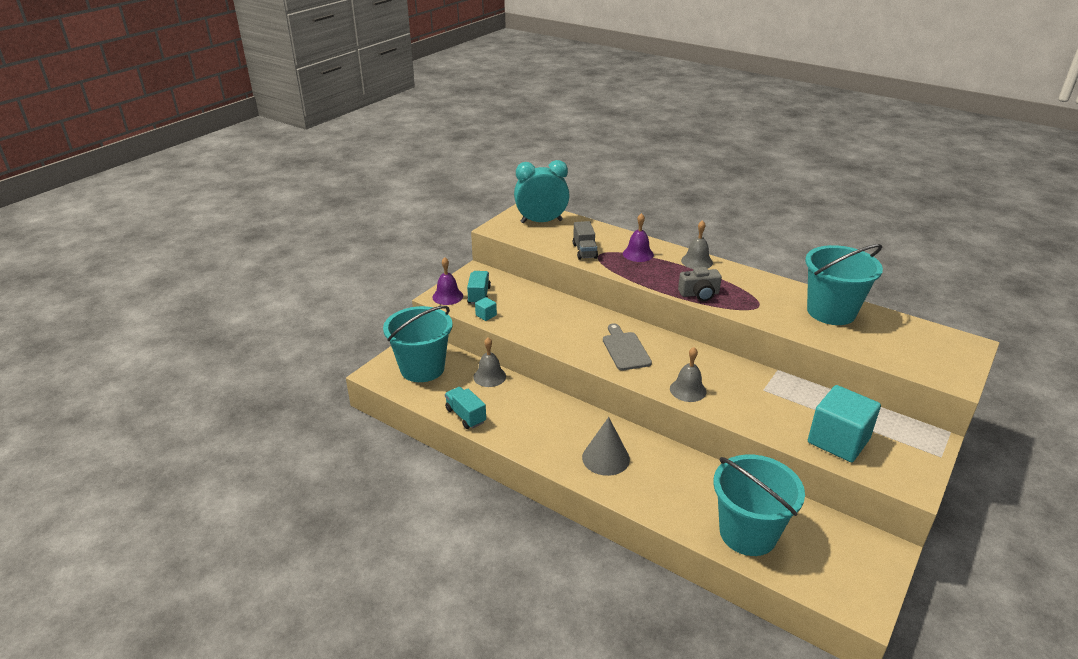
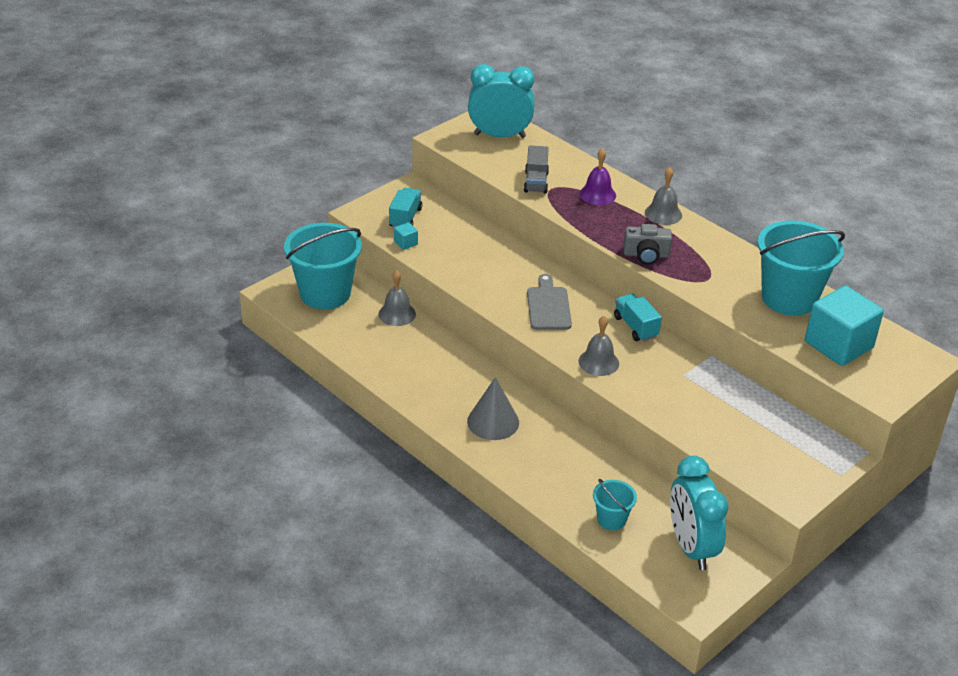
camera: 10 degrees right, 5 degrees up
purple bell [432,257,463,305] -> none
turquoise truck [445,387,486,429] -> turquoise truck moved to [614,293,662,341]
turquoise bucket [713,455,805,556] -> turquoise bucket [593,479,637,530], size x0.48
turquoise cube [808,385,881,462] -> turquoise cube moved to [805,286,884,366]
none -> turquoise clock [670,456,728,570]

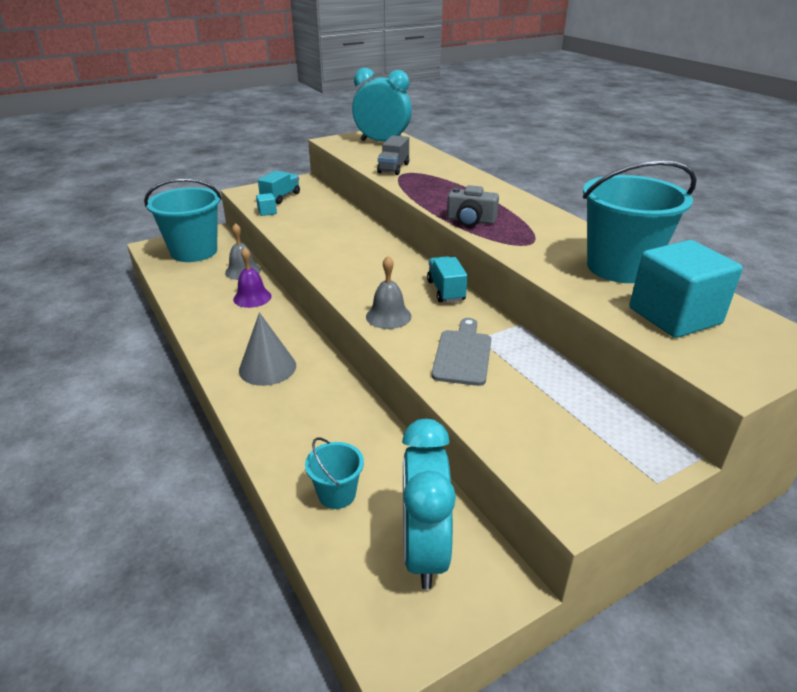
camera: 15 degrees right, 5 degrees down
grey cutting board [527,274,572,330] -> grey cutting board moved to [432,318,491,386]
purple bell [579,148,616,205] -> purple bell moved to [233,247,272,308]
grey bell [645,167,682,225] -> none

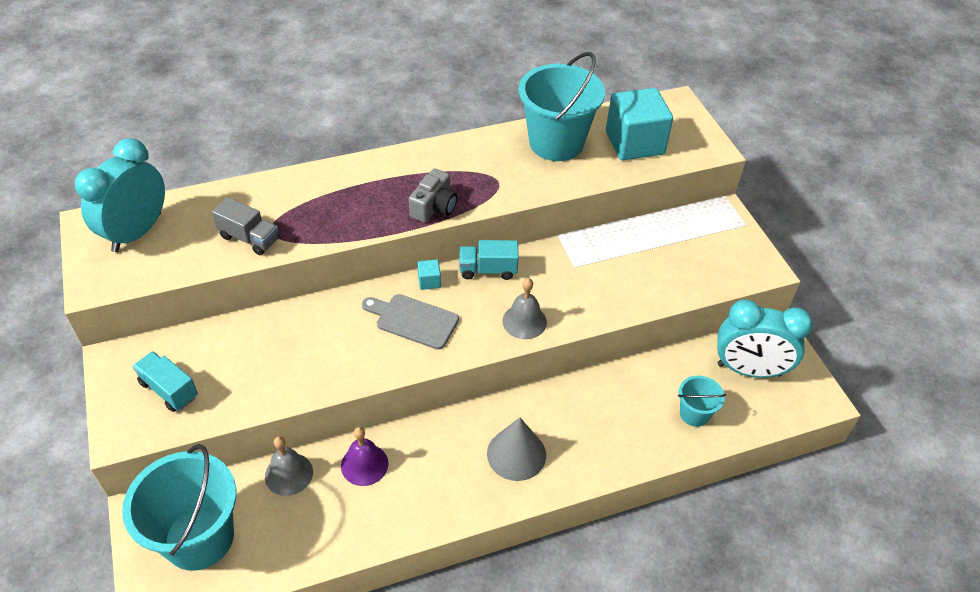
camera: 80 degrees left, 15 degrees up
turquoise cube [256,193,277,216] -> turquoise cube moved to [417,259,441,290]
grey cutting board [432,318,491,386] -> grey cutting board moved to [362,294,459,350]

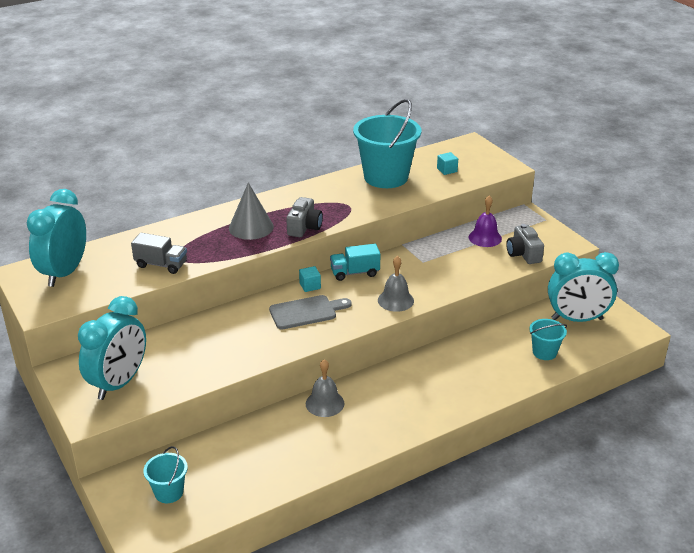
camera: 10 degrees left, 15 degrees down
turquoise bucket [122,444,236,571] -> turquoise bucket [143,446,188,503], size x0.48
turquoise truck [133,351,198,412] -> turquoise clock [78,296,146,400]
grey bell [265,436,313,496] -> grey bell moved to [306,359,344,417]
purple bell [341,427,388,486] -> purple bell moved to [469,196,502,247]
grey cutting board [362,294,459,350] -> grey cutting board turned 150 degrees clockwise [269,295,352,330]
grey cone [487,418,546,481] -> grey cone moved to [229,182,274,240]
turquoise cube [606,88,673,160] -> turquoise cube [437,152,458,175], size x0.40
none -> grey camera [506,224,544,264]

